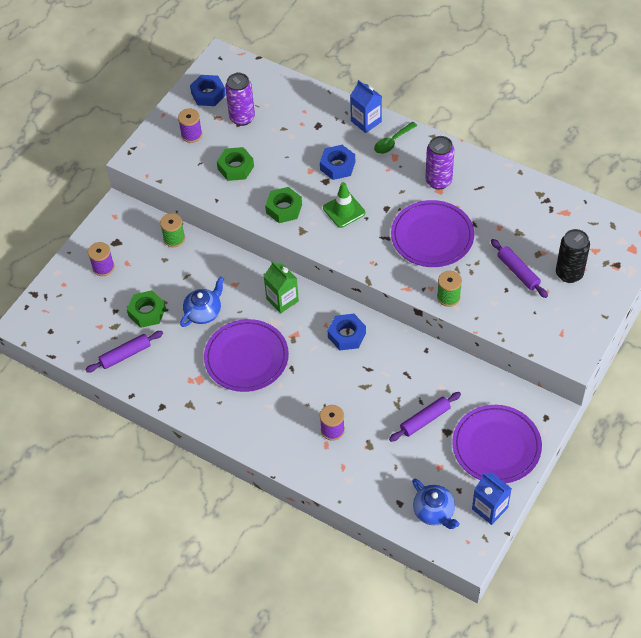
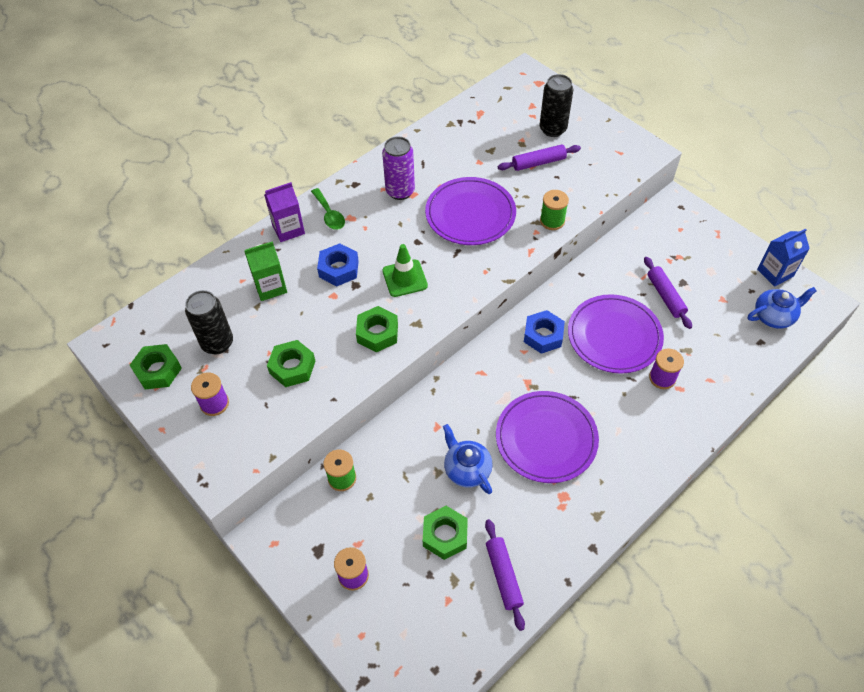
camera: 75 degrees left, 0 degrees up
blue nut [190,75,226,106] -> green nut [130,344,182,389]
purple can [225,73,255,126] -> black can [185,290,233,355]
green carton [264,261,299,313] -> green carton moved to [245,241,287,301]
blue carton [350,80,382,133] -> purple carton [264,182,305,242]
purple plate [452,405,542,483] -> purple plate moved to [568,294,664,373]

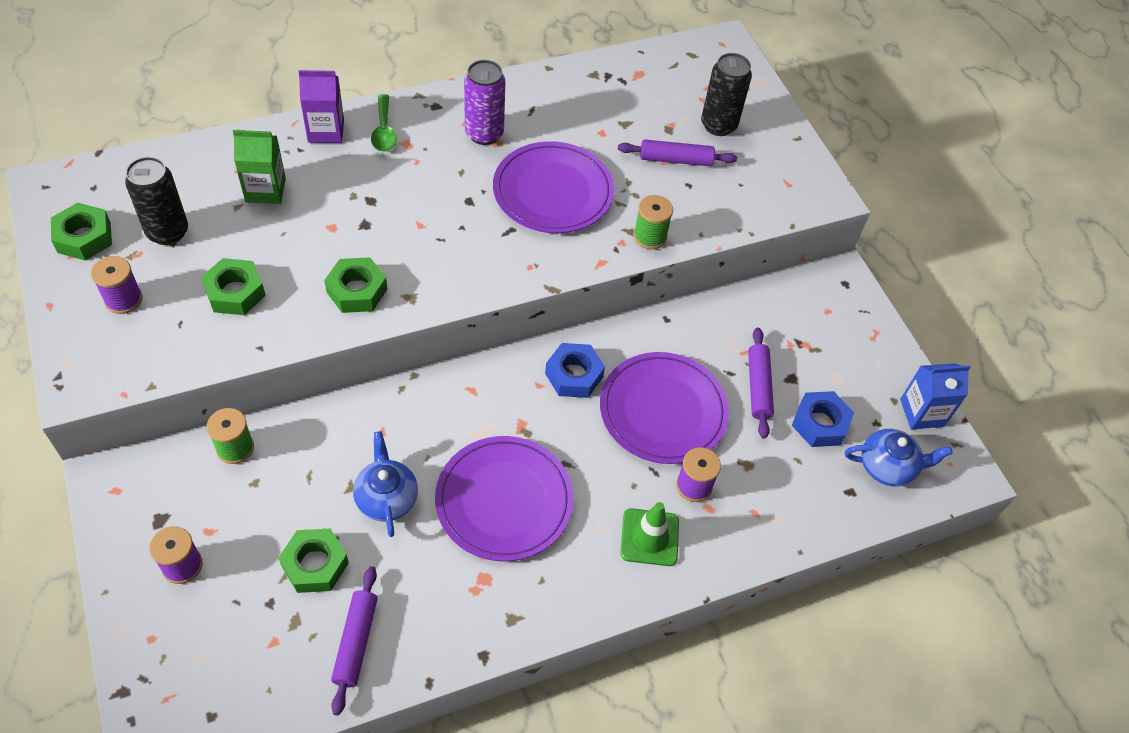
camera: 15 degrees right, 0 degrees up
blue nut [317,243,359,286] -> blue nut moved to [792,391,854,447]
green traffic cone [382,244,428,297] -> green traffic cone moved to [620,502,679,566]

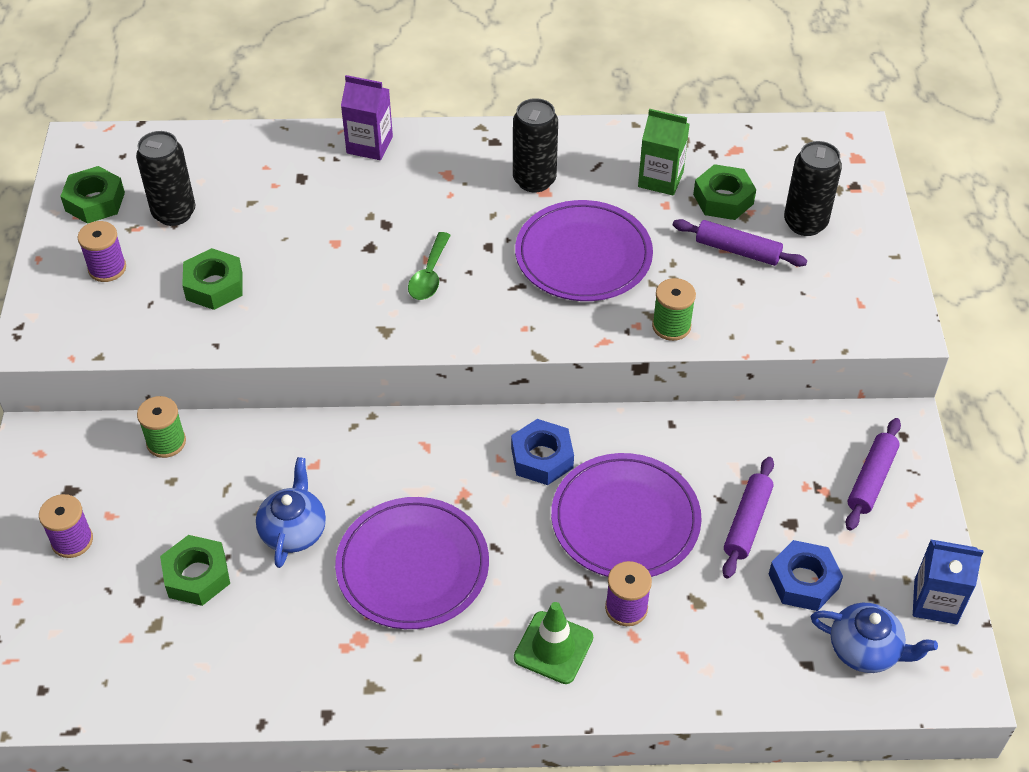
camera: 25 degrees right, 5 degrees down
green carton [233,130,286,204] -> green carton moved to [638,109,690,196]
green nut [324,257,387,313] -> green nut moved to [693,164,756,220]
purple rolling pin [331,566,378,715] -> purple rolling pin moved to [846,418,901,531]
green spoon [371,94,397,152] -> green spoon moved to [408,232,451,300]
purple can [464,60,505,145] -> black can [513,98,558,193]

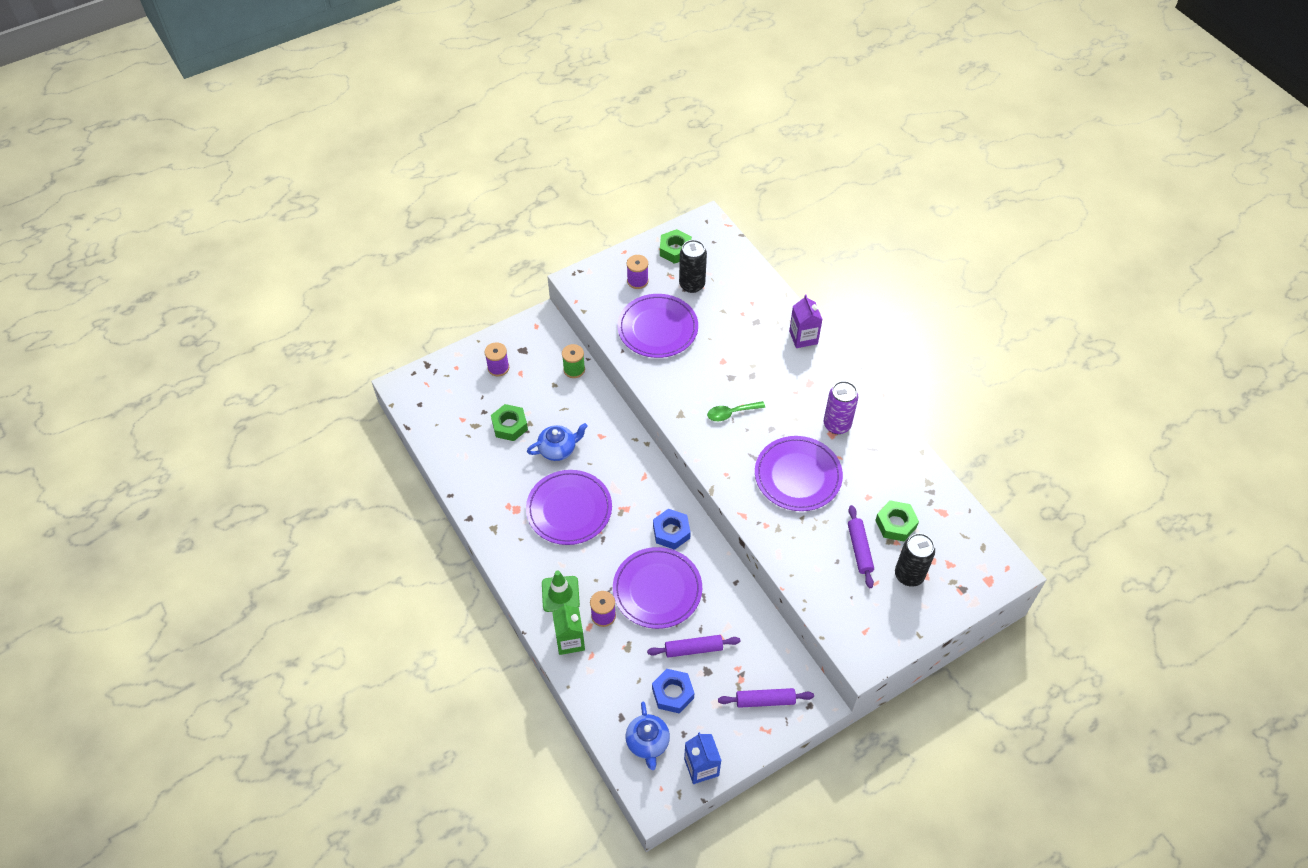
camera: 60 degrees right, 5 degrees up
green nut [182,248,242,310] -> purple plate [617,294,698,358]
black can [513,98,558,193] -> purple can [824,381,858,434]
green carton [638,109,690,196] -> green carton moved to [552,603,585,655]
green spool [652,278,696,341] -> none

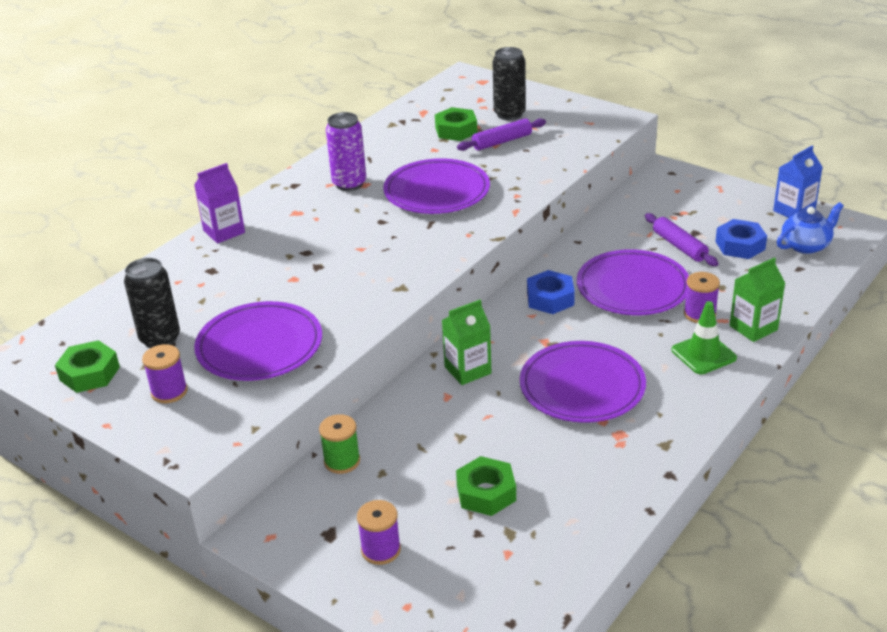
camera: 110 degrees left, 20 degrees down
blue teapot [527,423,588,461] -> none
green spoon [707,401,765,421] -> none
purple rolling pin [718,688,814,708] -> none
none -> green carton [442,300,491,385]

